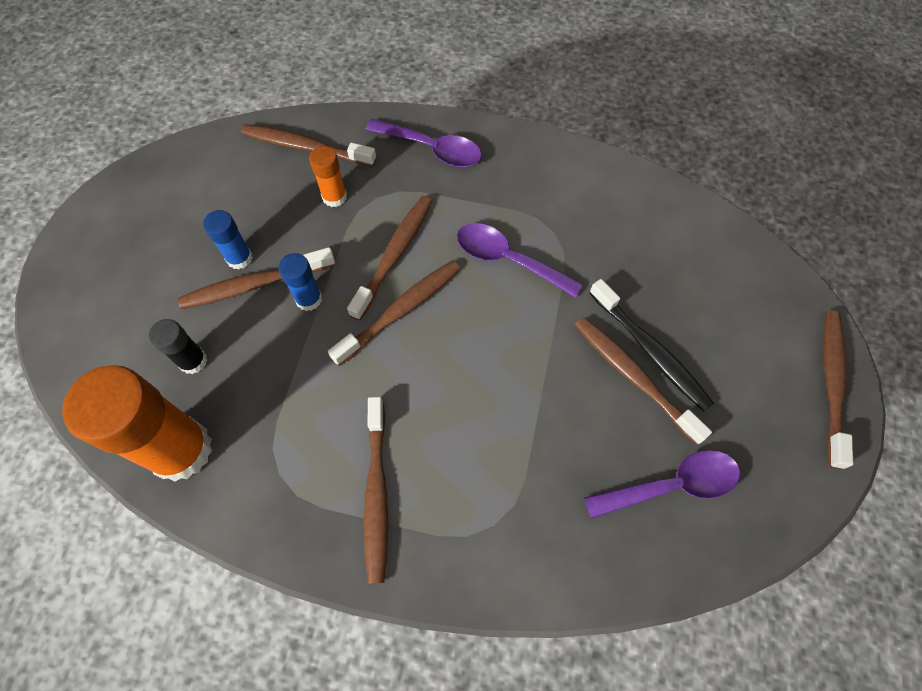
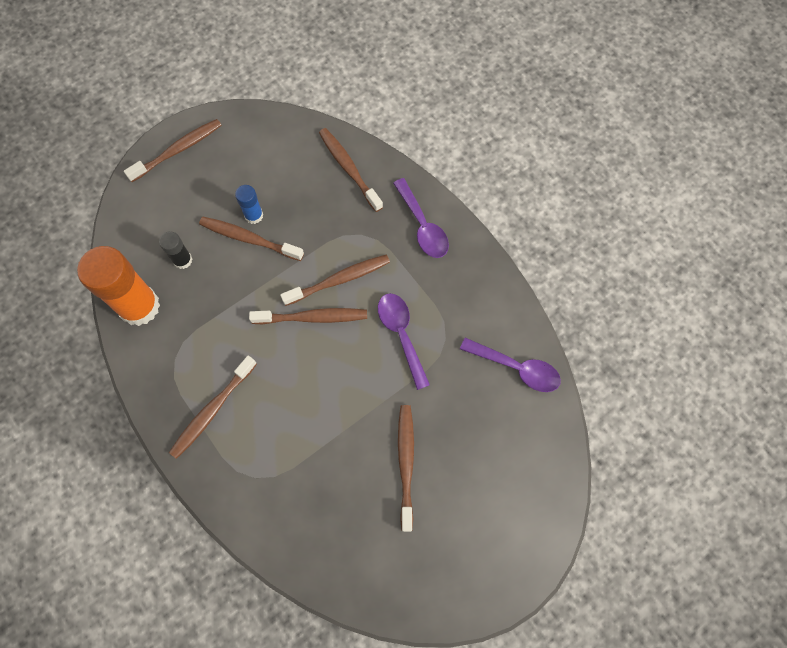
camera: 40 degrees right, 5 degrees up
blue glue stick [278,253,322,311] -> none
orange glue stick [309,146,347,207] -> none
purple spoon [584,450,740,519] -> purple spoon moved to [460,338,561,392]
black toothbrush [589,279,714,412] -> none
brown toothbrush [824,310,853,469] -> brown toothbrush moved to [124,119,222,182]

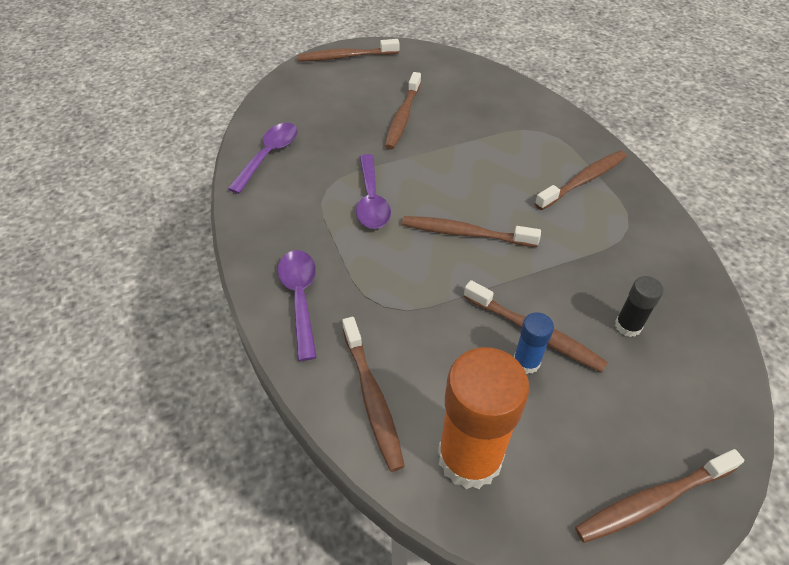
camera: 165 degrees left, 20 degrees down
orange glue stick [77,246,160,326] -> orange glue stick moved to [438,347,530,489]
brown toothbrush [280,255,390,306] -> brown toothbrush moved to [298,39,399,62]
purple spoon [460,338,561,392] -> purple spoon turned 75 degrees clockwise [228,123,298,194]

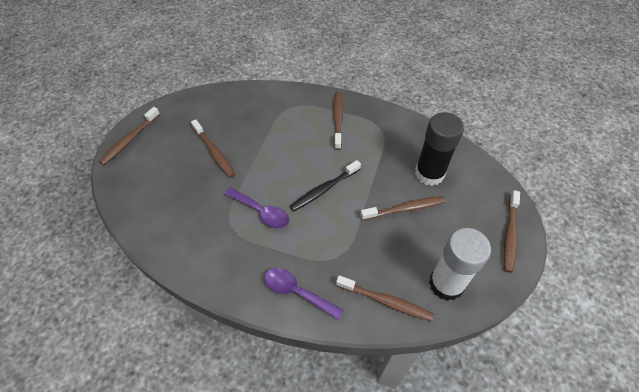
camera: 50 degrees left, 5 degrees up
purple spoon [228,123,298,194] -> none
brown toothbrush [402,216,541,247] -> black toothbrush [290,160,361,211]
orange glue stick [438,347,530,489] -> white glue stick [429,228,491,301]
blue glue stick [514,312,554,374] -> none
black glue stick [615,276,664,337] -> black glue stick [415,112,464,186], size x2.10

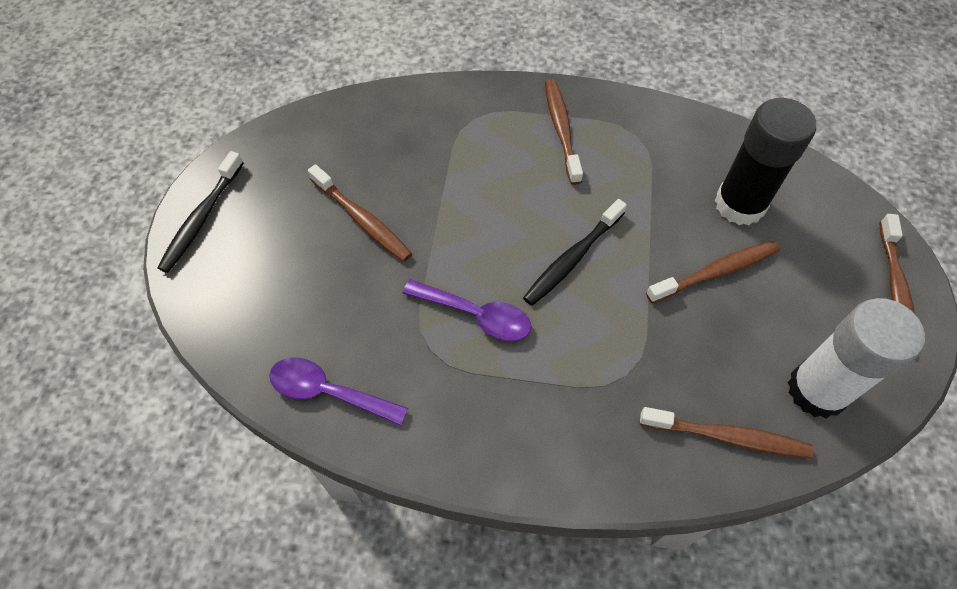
camera: 10 degrees left, 5 degrees up
brown toothbrush [99,107,160,165] -> black toothbrush [157,151,244,273]
purple spoon [264,268,344,320] -> purple spoon moved to [269,358,408,426]

